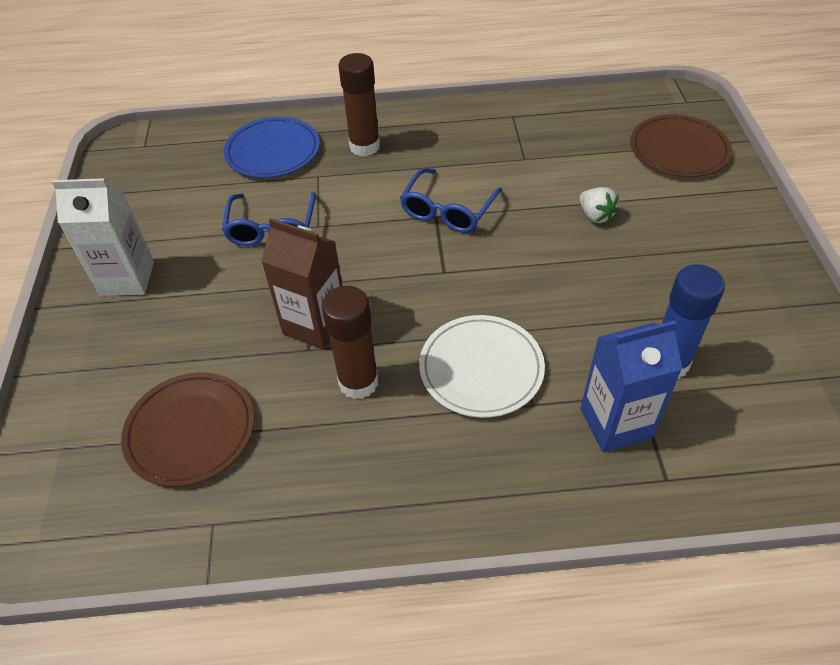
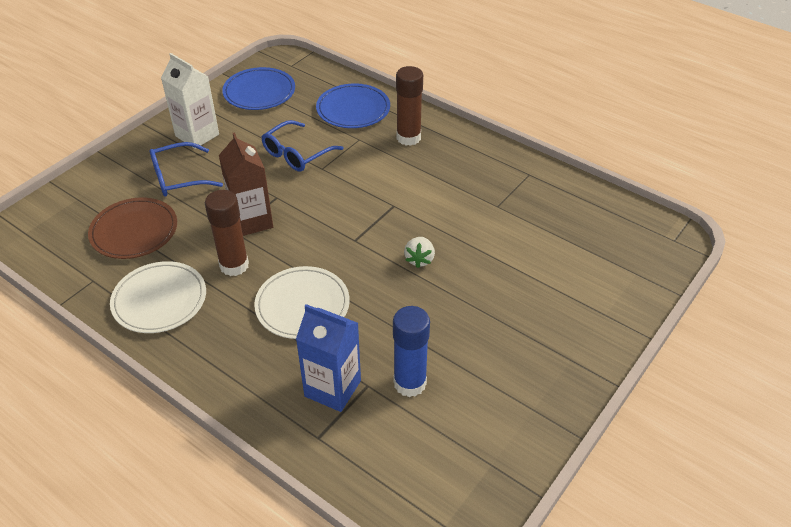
camera: 40 degrees right, 5 degrees down
blue glasses [400,168,502,233] -> blue glasses moved to [150,142,223,196]
white strawberry [580,187,619,223] -> white strawberry moved to [404,237,435,268]
brown plate [630,114,732,177] -> none
none -> white plate [110,261,206,333]
none -> blue plate [222,67,295,110]

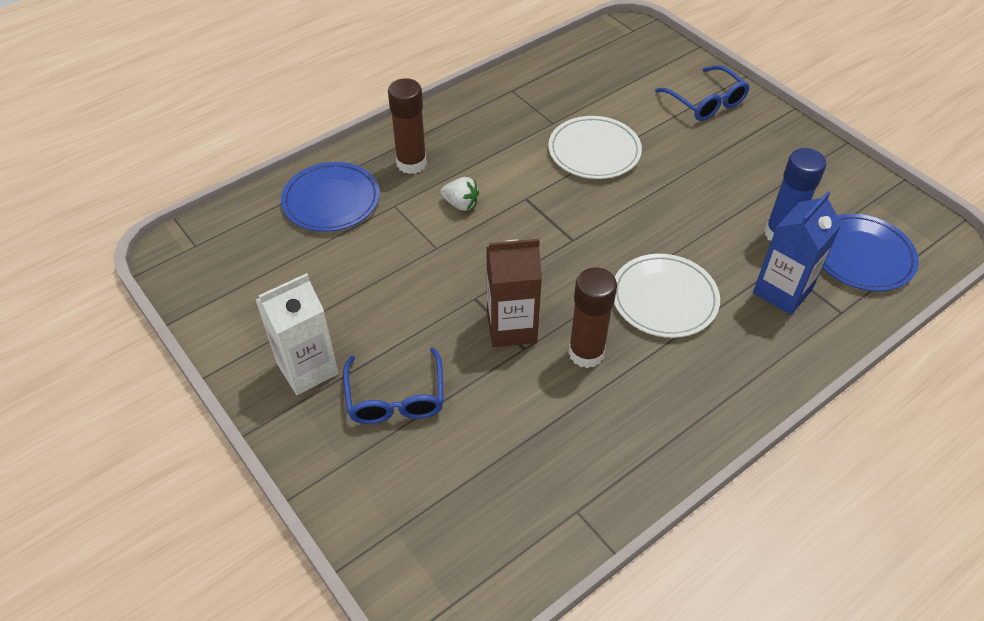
camera: 75 degrees left, 5 degrees up
brown plate [88,198,177,259] -> none
white plate [110,261,206,333] -> white plate moved to [548,116,642,179]
blue plate [222,67,295,110] -> blue plate moved to [822,214,919,291]
blue glasses [261,120,343,172] -> blue glasses moved to [655,65,750,121]
white strawberry [404,237,435,268] -> white strawberry moved to [441,177,479,211]

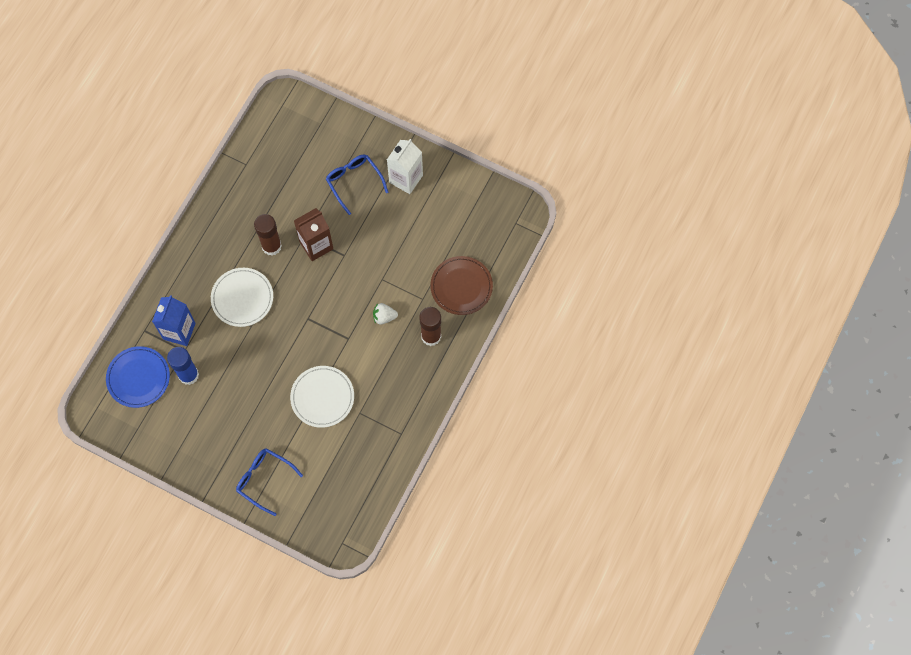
camera: 155 degrees right, 20 degrees up
blue plate [281,162,380,232] -> brown plate [430,256,493,315]

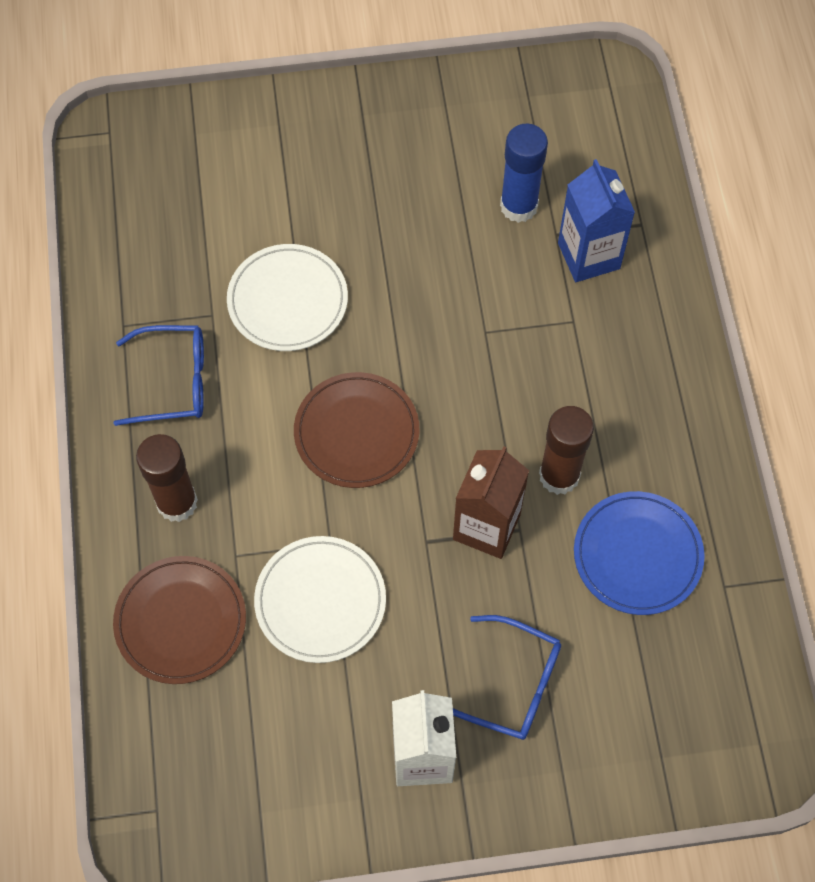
camera: 145 degrees right, 5 degrees down
blue plate [106,346,170,408] -> blue plate moved to [574,491,705,615]
white plate [211,268,273,327] -> white plate moved to [254,536,386,663]
blue glasses [236,448,303,516] -> blue glasses moved to [113,325,204,426]
white strawberry [373,303,398,325] -> none
none -> brown plate [294,372,419,488]

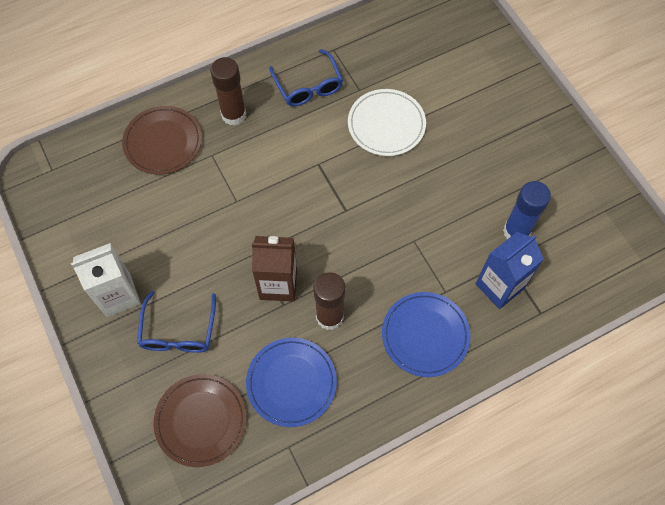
camera: 70 degrees right, 0 degrees up
white plate [254,536,386,663] -> none
brown plate [294,372,419,488] -> brown plate moved to [153,374,246,467]
none -> blue plate [382,292,471,377]

